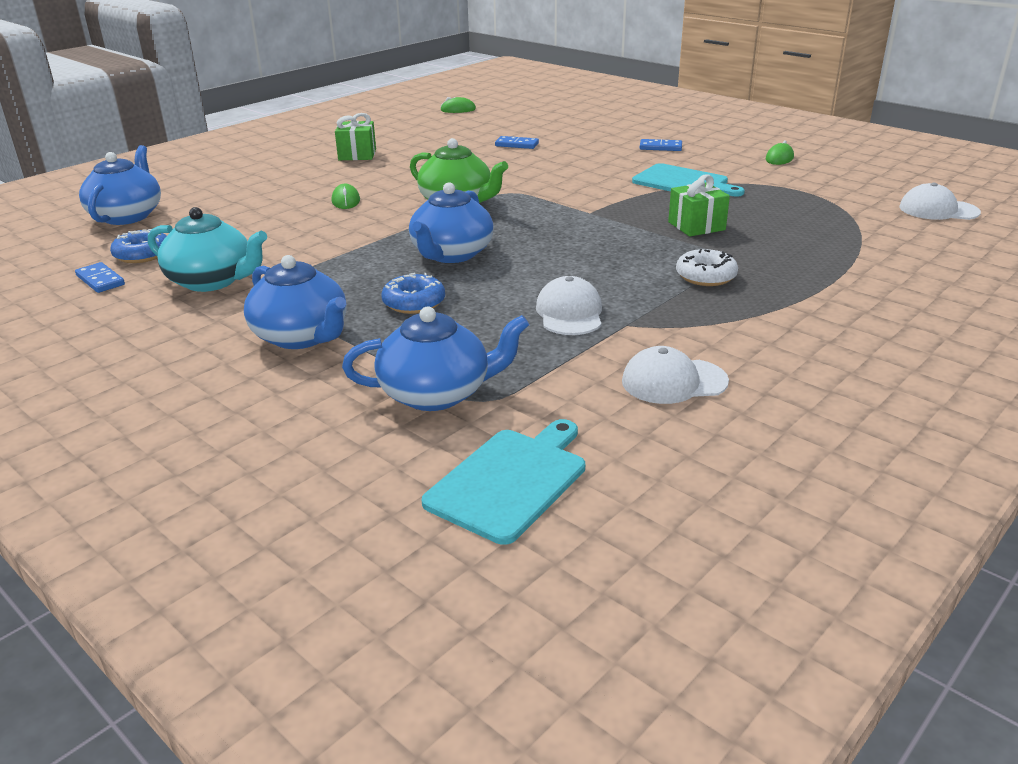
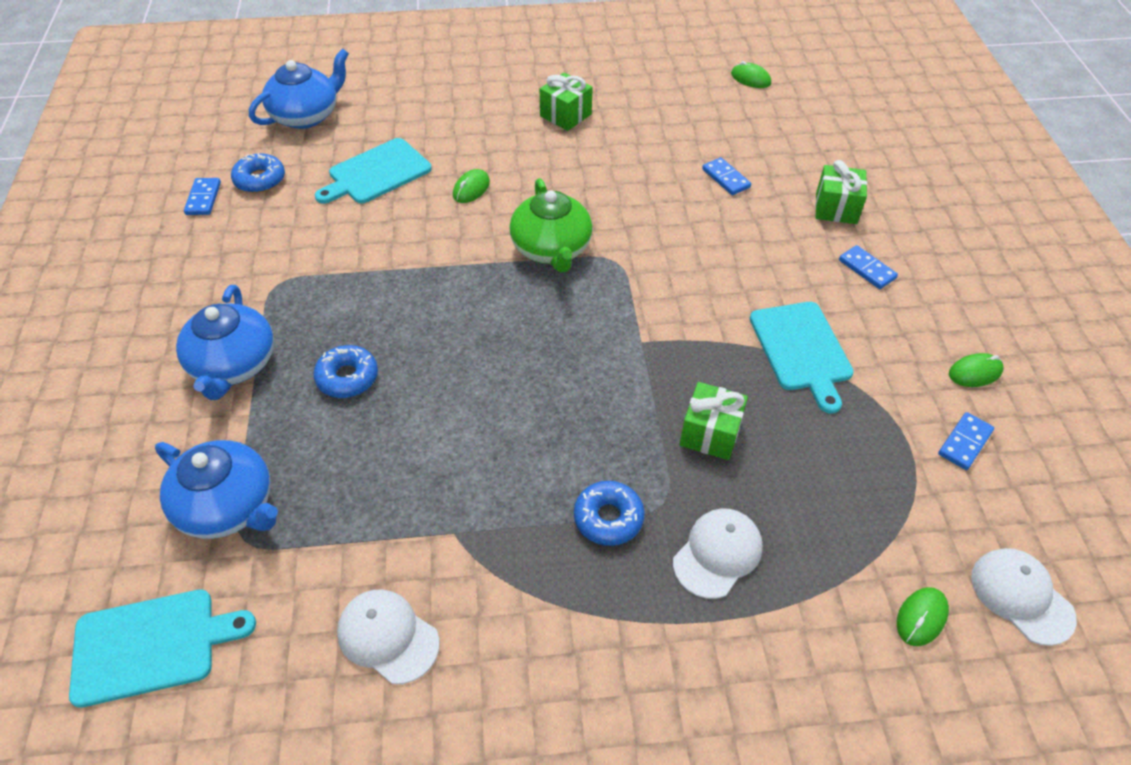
camera: 40 degrees right, 20 degrees up
turquoise teapot [148,207,267,292] -> none
blue teapot [409,182,494,263] -> none
white cap [536,276,602,335] -> white cap moved to [673,508,763,599]
white donut [676,249,738,286] -> blue donut [574,481,645,546]
none -> turquoise cutting board [315,138,432,204]
none -> green gift [815,160,867,224]
none -> green mouse [897,587,949,646]
none -> blue domino [938,412,994,470]

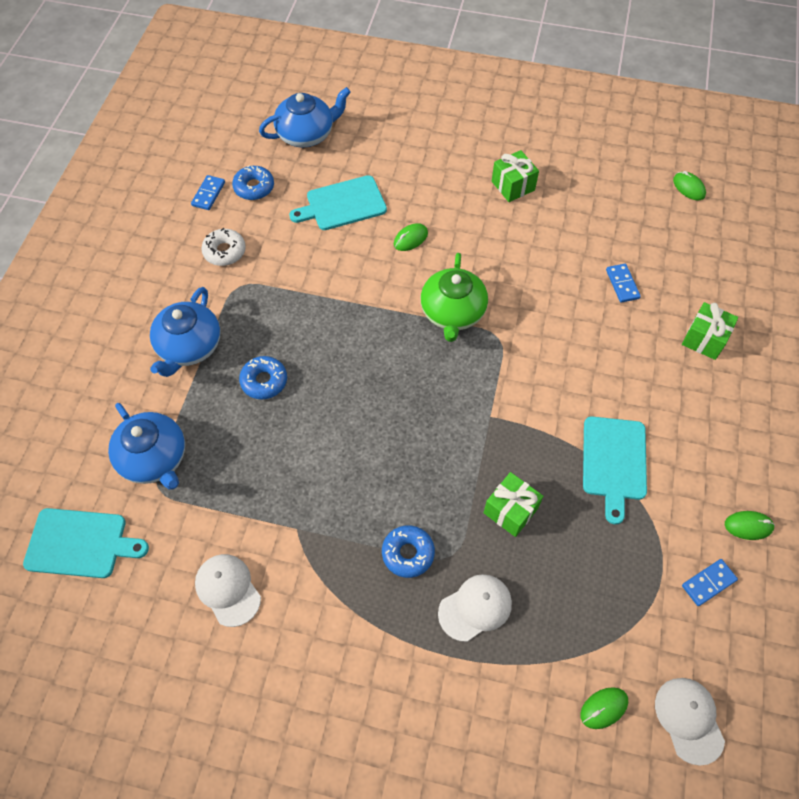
camera: 20 degrees right, 10 degrees up
blue domino [839,245,898,289] -> none
none -> white donut [201,228,246,266]

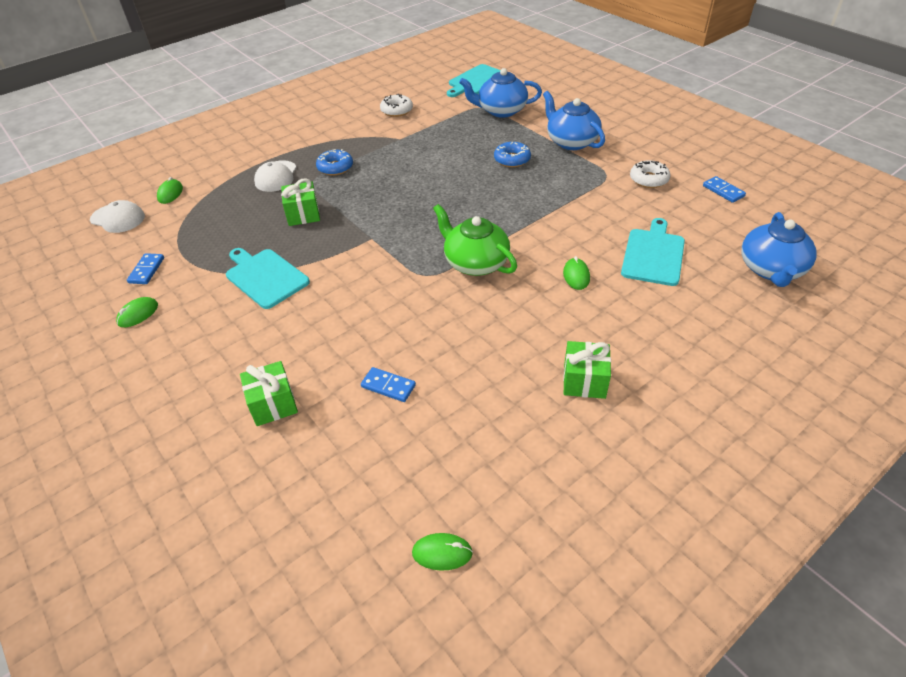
camera: 130 degrees right, 15 degrees down
white cap [195,554,261,627] -> white donut [380,94,413,117]
blue donut [232,165,274,200] -> none

